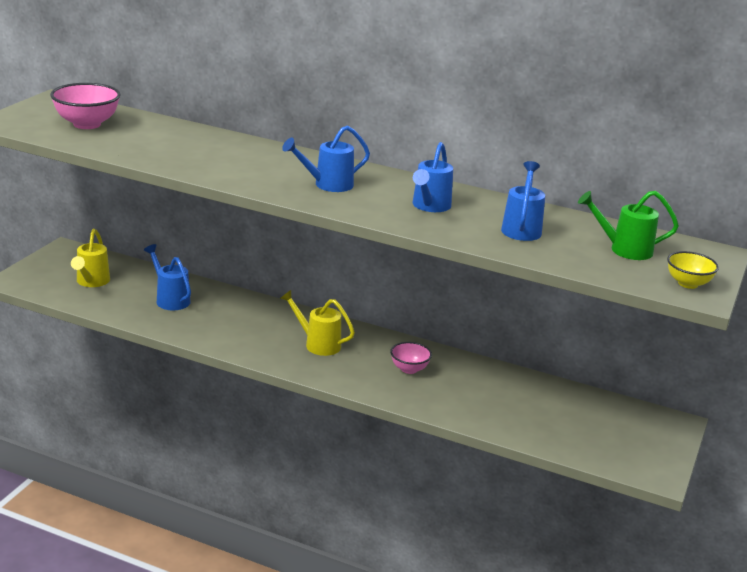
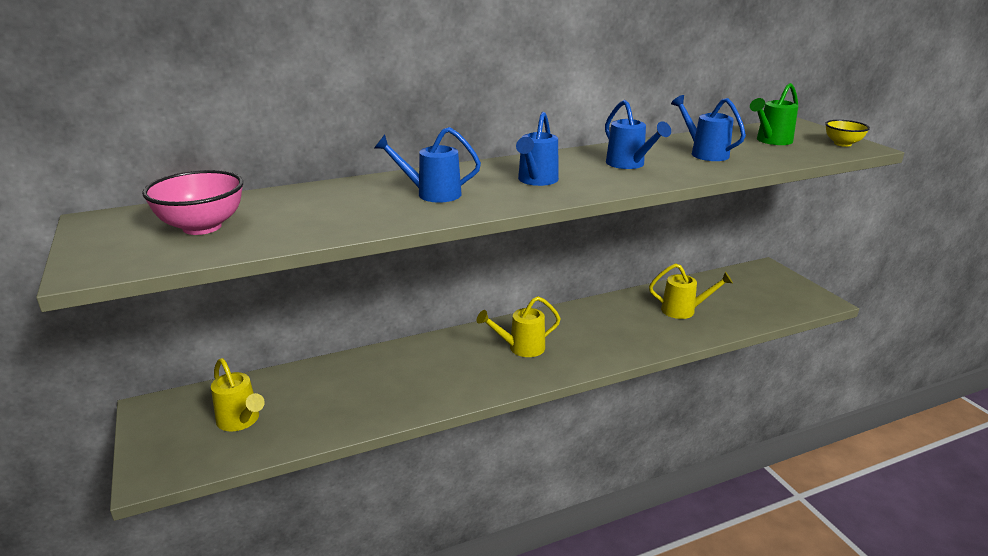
camera: 45 degrees left, 0 degrees up
blue watering can [144,244,191,310] -> blue watering can moved to [374,127,481,203]
pink bowl [390,342,432,374] -> none
none -> yellow watering can [649,263,733,319]

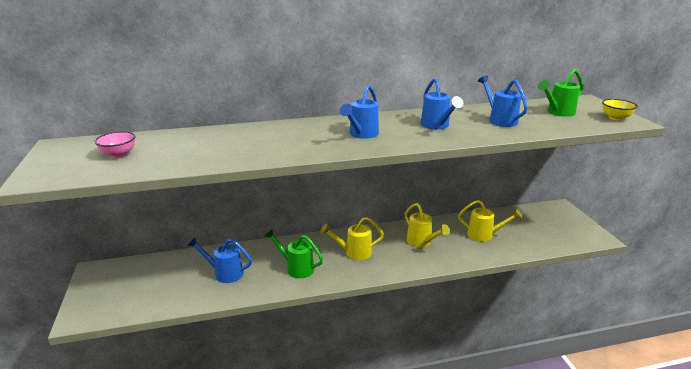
camera: 10 degrees right, 0 degrees up
pink bowl [142,170,243,235] -> pink bowl [94,131,135,158], size x0.60
yellow watering can [211,358,265,431] -> yellow watering can moved to [405,203,449,247]
blue watering can [374,127,481,203] -> blue watering can moved to [187,237,252,283]
none -> green watering can [265,229,323,278]

